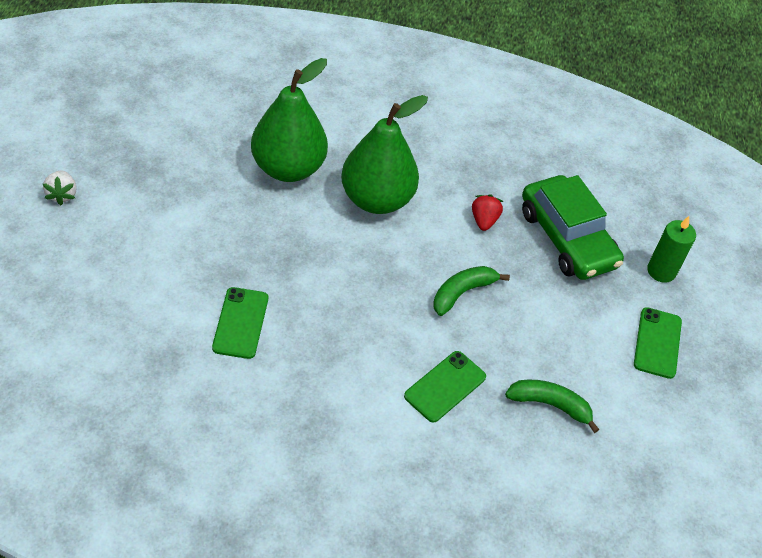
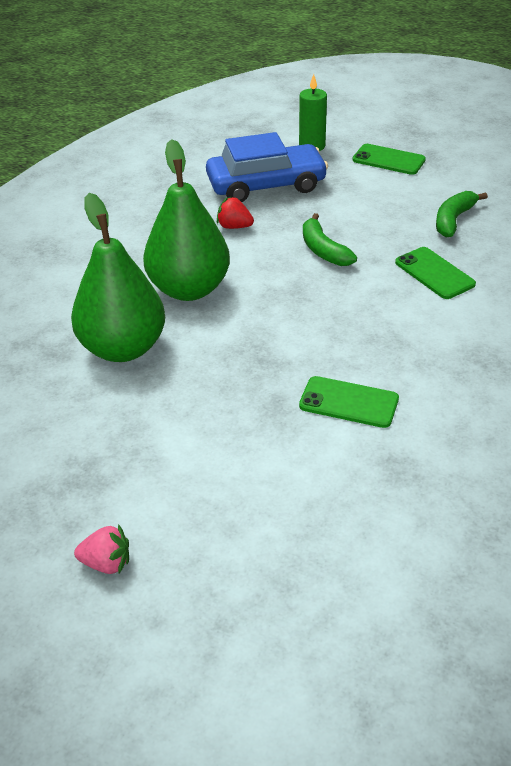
camera: 70 degrees left, 10 degrees down
white strawberry [43,171,77,205] -> pink strawberry [74,524,129,574]
green car [522,175,624,280] -> blue car [206,132,328,202]

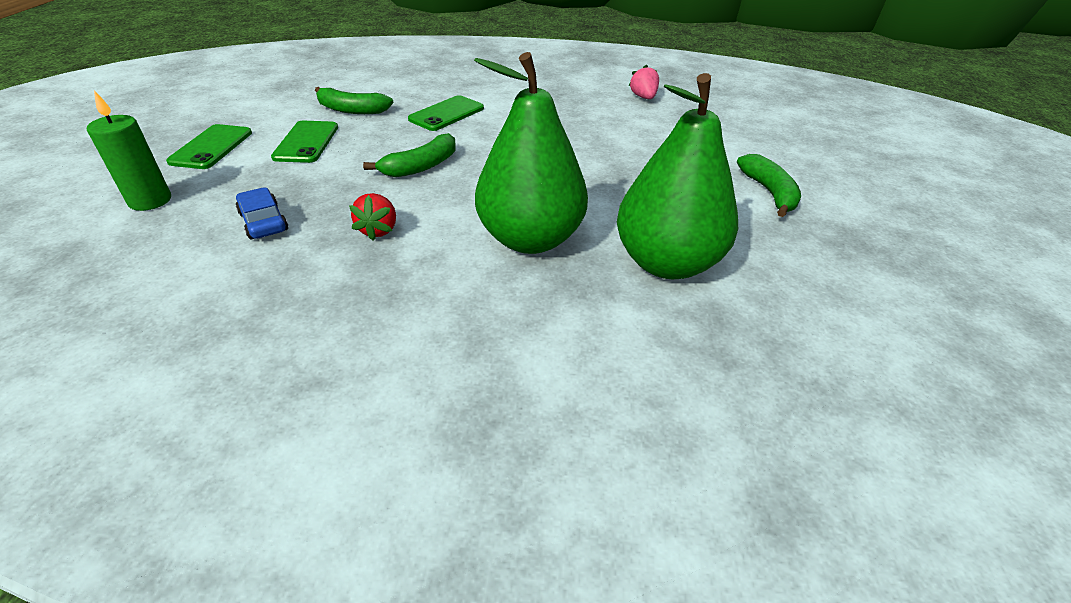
camera: 110 degrees left, 0 degrees up
pink strawberry [74,524,129,574] -> pink strawberry moved to [629,65,659,99]
blue car [206,132,328,202] -> blue car [236,188,288,239], size x0.46
green phone [299,376,399,428] -> green phone moved to [271,121,338,163]
none -> green banana [737,154,801,217]

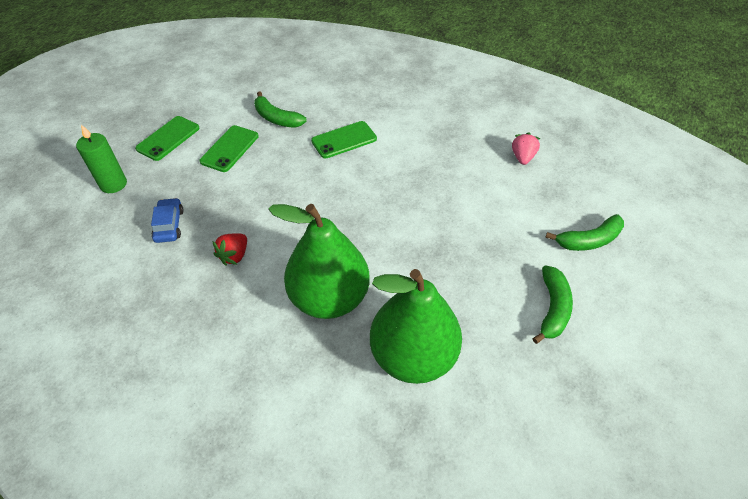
camera: 25 degrees right, 10 degrees up
green banana [363,133,456,177] -> green banana moved to [545,214,624,251]

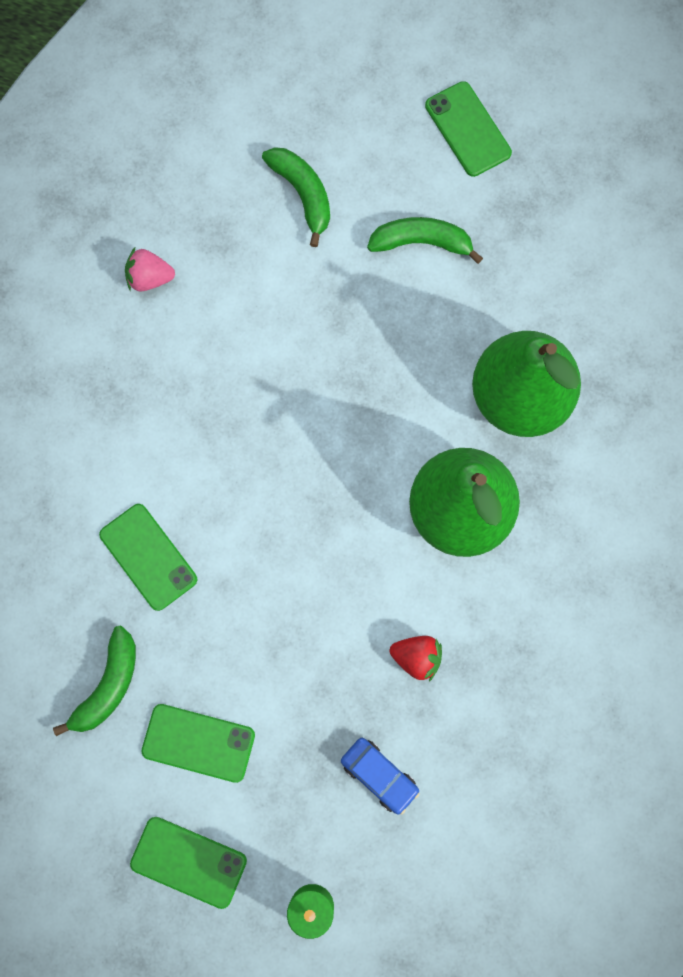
camera: 100 degrees left, 25 degrees up
blue car [151,198,184,243] -> blue car turned 120 degrees counterclockwise [341,738,420,815]
none -> green phone [425,81,512,177]

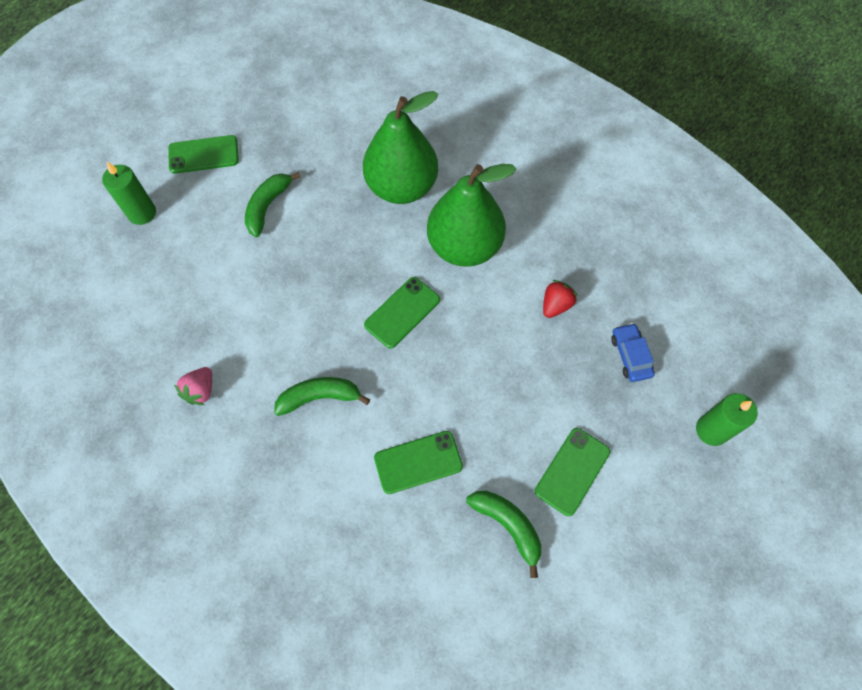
camera: 70 degrees left, 10 degrees down
green phone [130,817,247,909] -> green phone moved to [364,277,440,349]
green banana [262,147,330,247] -> green banana moved to [274,377,370,416]
blue car [341,738,420,815] -> blue car turned 75 degrees counterclockwise [611,323,655,382]
none -> green candle [102,162,156,225]

